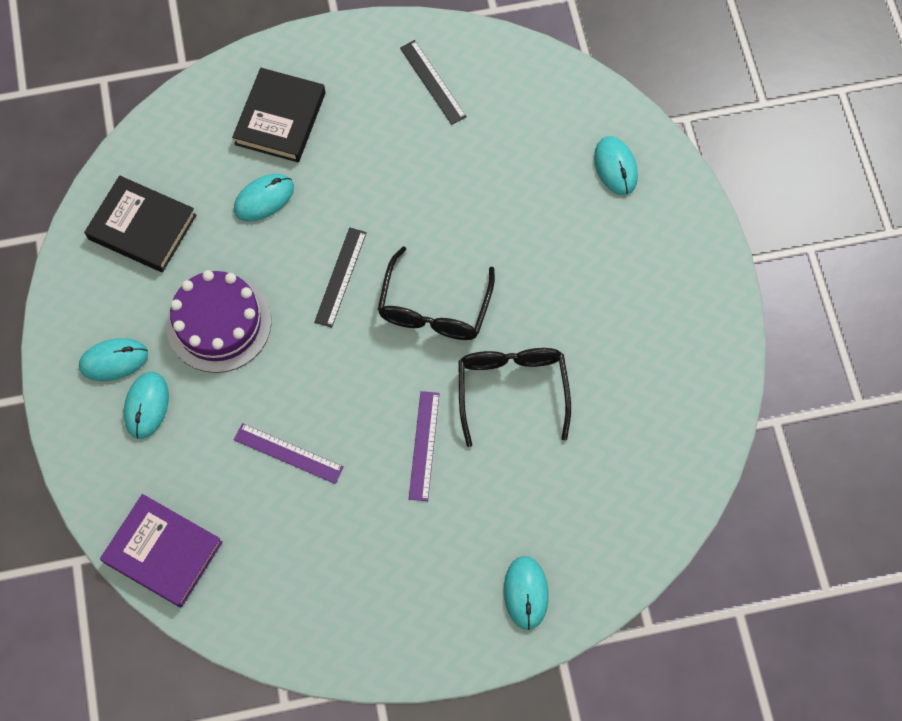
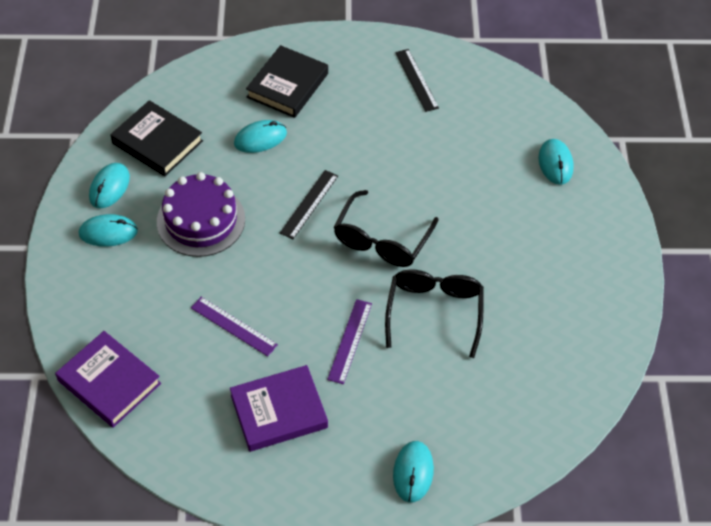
camera: 10 degrees right, 15 degrees down
turquoise mouse [124,372,169,439] -> turquoise mouse moved to [89,163,130,208]
none -> purple book [230,365,328,452]

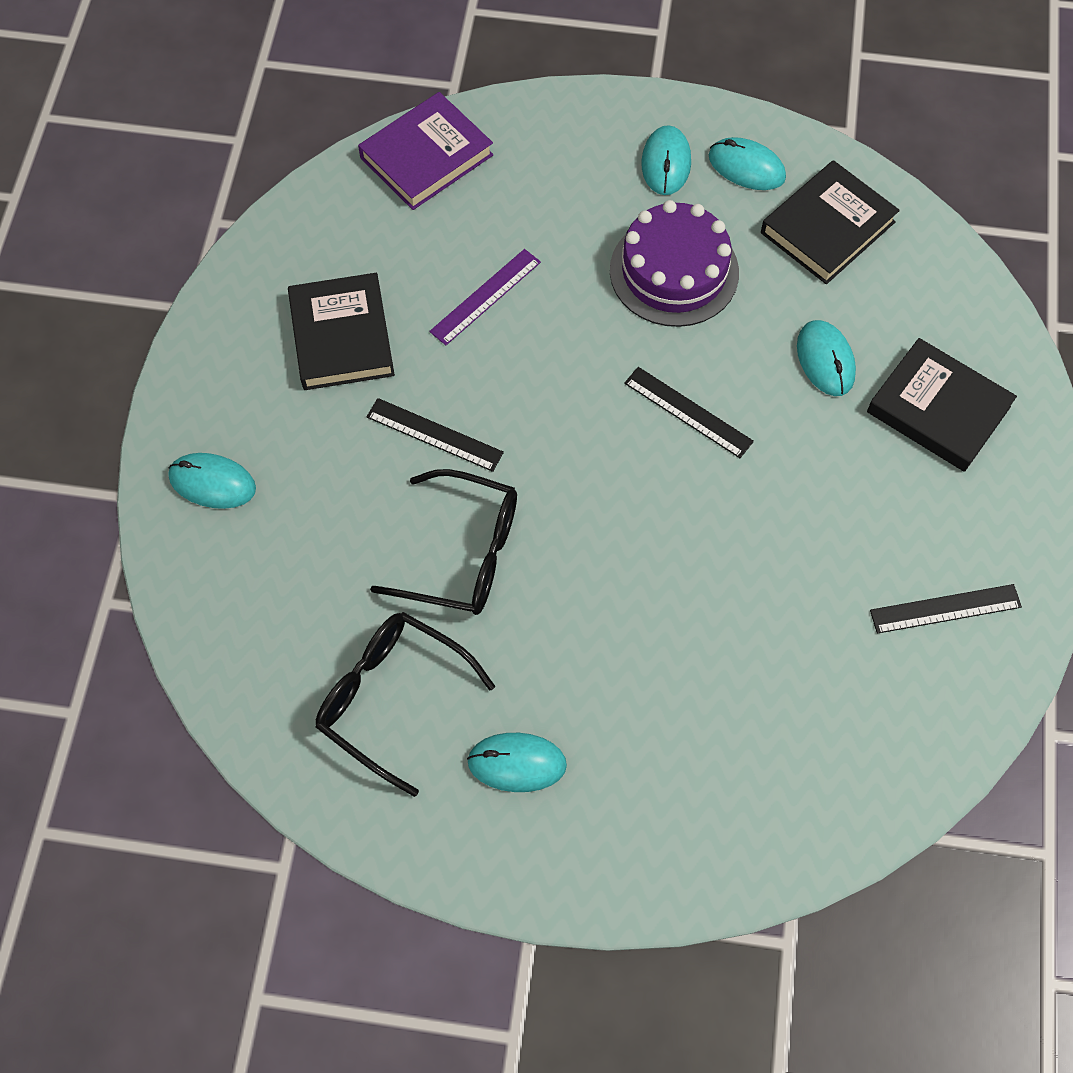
camera: 100 degrees right, 10 degrees up
purple book [230,365,328,452] -> black book [288,273,395,390]
purple ruler [327,299,372,384] -> black ruler [366,398,504,472]
black glasses [334,190,439,267] -> black glasses moved to [316,612,495,797]
turquoise mouse [539,139,574,185] -> turquoise mouse moved to [467,733,567,792]

